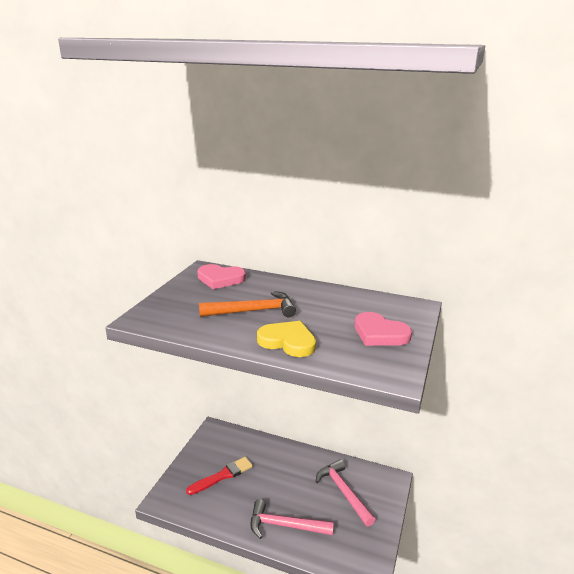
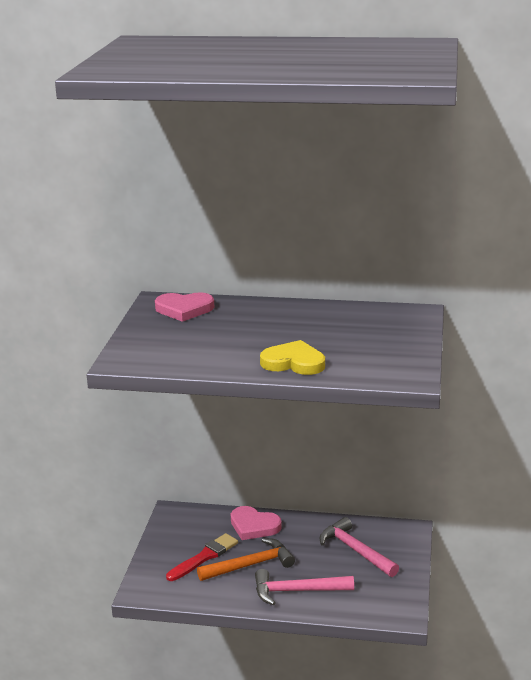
camera: 10 degrees left, 0 degrees up
orange hammer [199,291,296,317] -> orange hammer moved to [197,538,295,581]
pink heart [355,312,412,346] -> pink heart moved to [231,506,282,540]

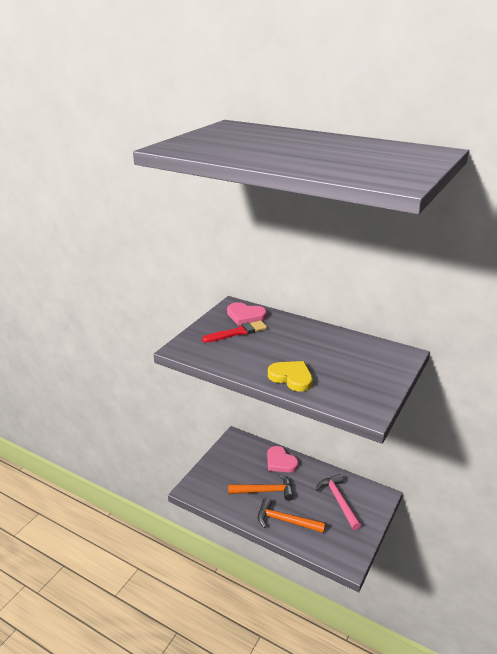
camera: 20 degrees right, 5 degrees up
red brush [166,533,238,581] -> red brush moved to [202,320,267,343]
pink hammer [255,569,354,605] -> orange hammer [258,498,326,533]

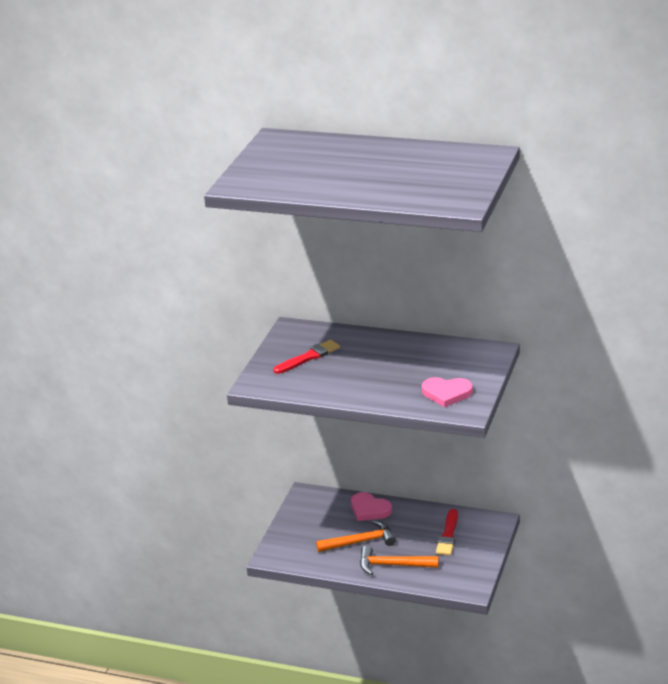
camera: 10 degrees left, 0 degrees up
pink heart [227,302,267,326] -> pink heart moved to [422,377,473,407]
yellow heart [268,361,313,392] -> none
pink hammer [316,474,361,530] -> red brush [436,509,458,555]

